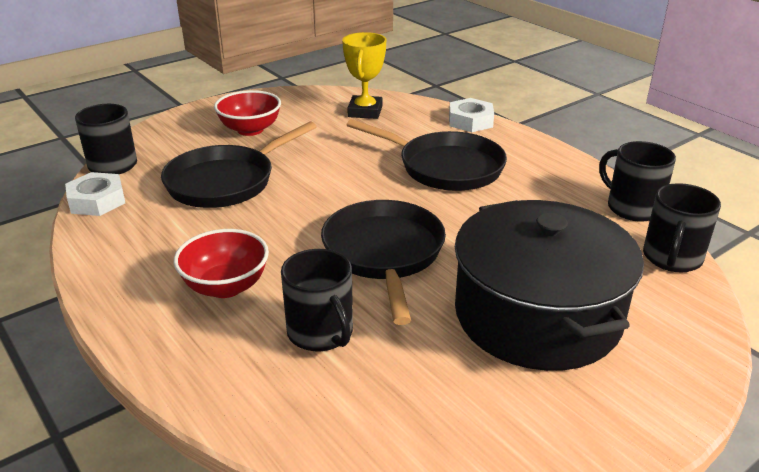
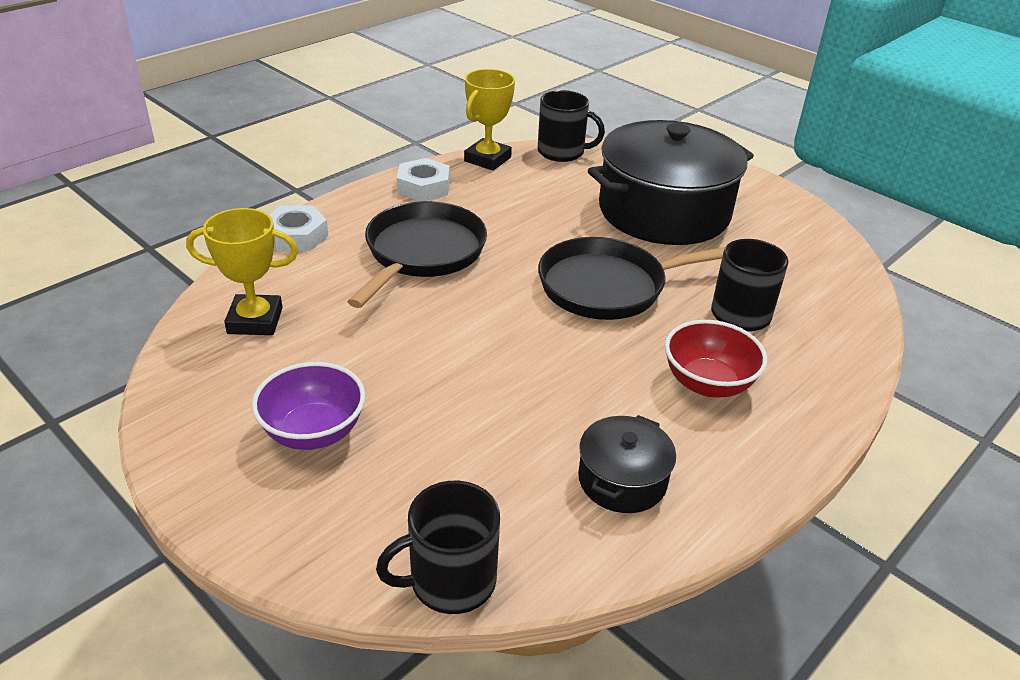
camera: 100 degrees left, 5 degrees up
white nut [65,172,125,216] -> white nut moved to [397,158,450,201]
black pan [161,122,317,208] -> none
red bowl [214,90,281,136] -> purple bowl [252,362,365,450]
black mug [599,141,676,222] -> yellow trophy [464,69,515,171]
none -> black pot [578,415,676,513]

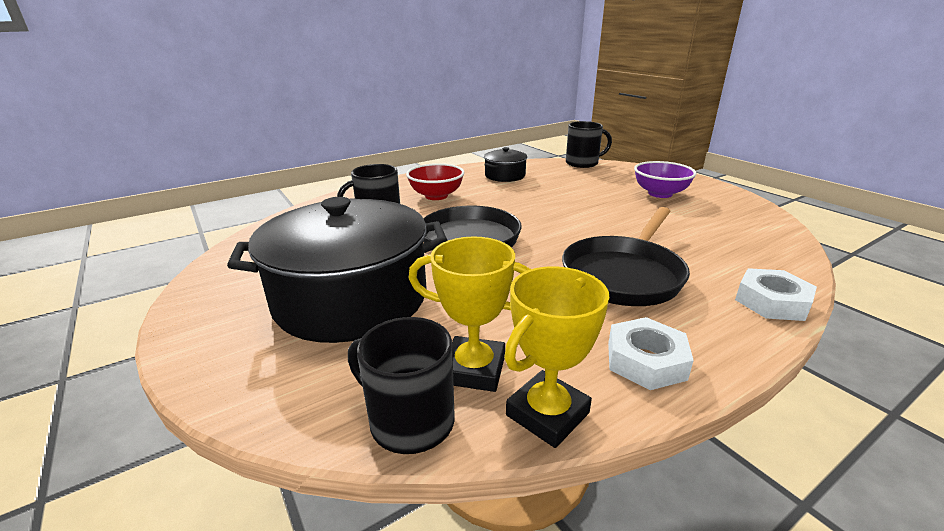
camera: 165 degrees left, 10 degrees down
yellow trophy [186,208,298,335] -> yellow trophy moved to [409,237,531,392]

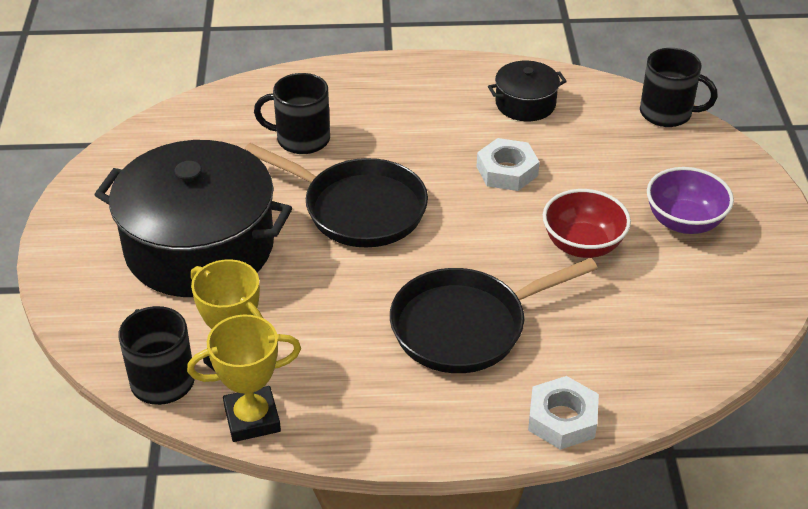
camera: 30 degrees right, 15 degrees up
red bowl [406,163,464,200] -> red bowl moved to [543,189,631,258]
white nut [608,317,694,390] -> white nut moved to [477,138,540,191]

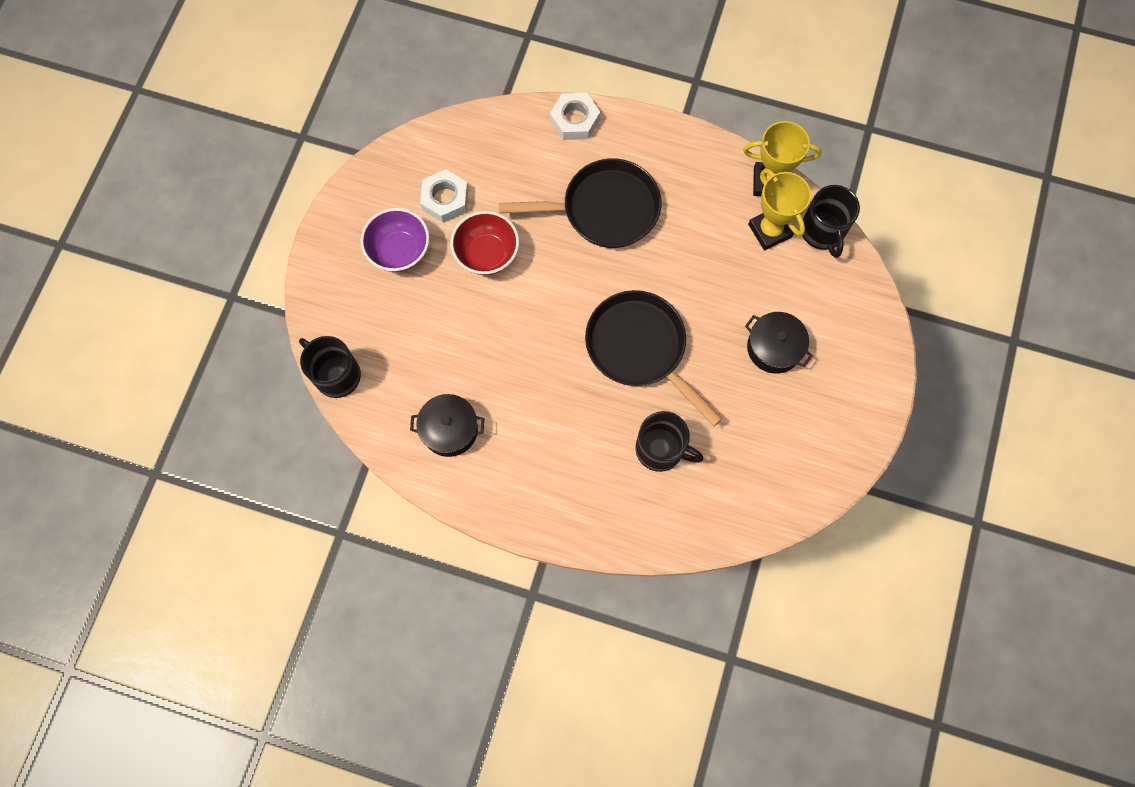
camera: 160 degrees left, 30 degrees up
black pot [94,140,292,297] -> black pot [745,312,813,374], size x0.46
white nut [477,138,540,191] -> white nut moved to [420,169,468,223]

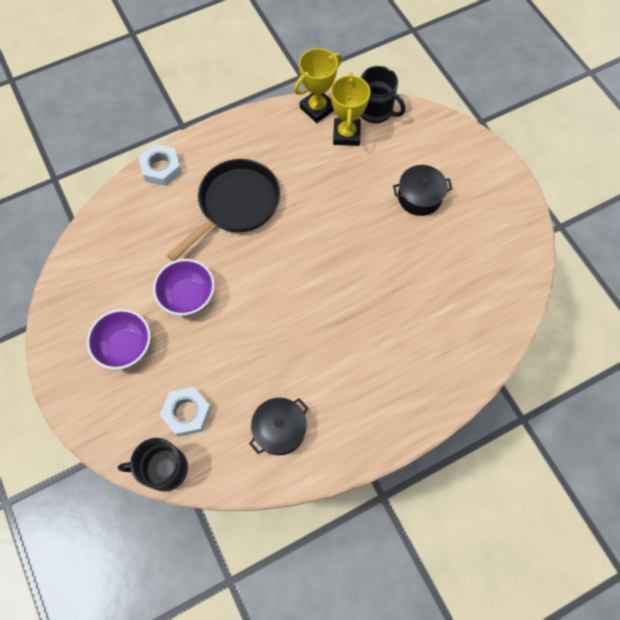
camera: 45 degrees left, 5 degrees down
white nut [420,169,468,223] -> white nut moved to [160,387,212,437]
red bowl [450,211,519,275] -> purple bowl [153,259,215,316]
black pan [585,290,723,427] -> none
black mug [635,411,703,472] -> none
yellow trophy [748,168,811,250] -> yellow trophy turned 75 degrees clockwise [331,73,370,146]

